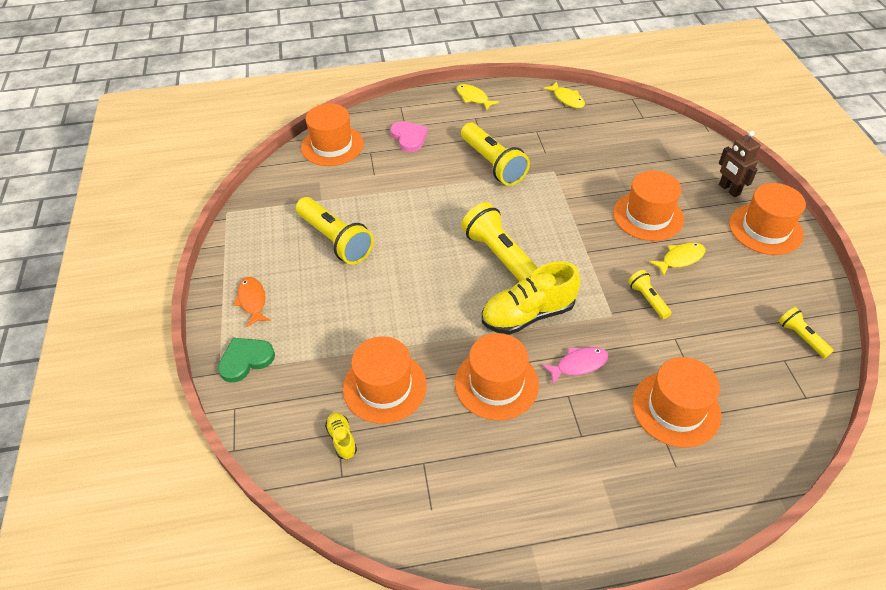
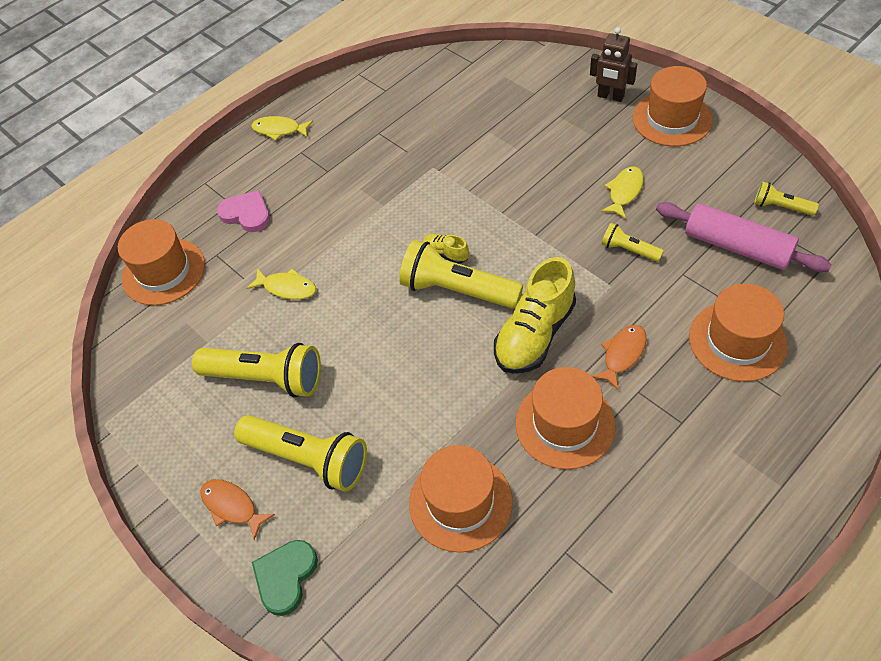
camera: 30 degrees left, 5 degrees up
yellow shoe [325,412,357,459] -> yellow shoe moved to [423,234,469,264]
yellow flashlight [461,123,530,186] -> yellow flashlight moved to [234,415,367,492]
pink fish [541,347,609,385] -> orange fish [592,325,647,390]
yellow fish [543,81,585,108] -> yellow fish moved to [246,268,316,300]
orange hat [613,171,684,241] -> none
none -> pink rolling pin [656,202,832,272]

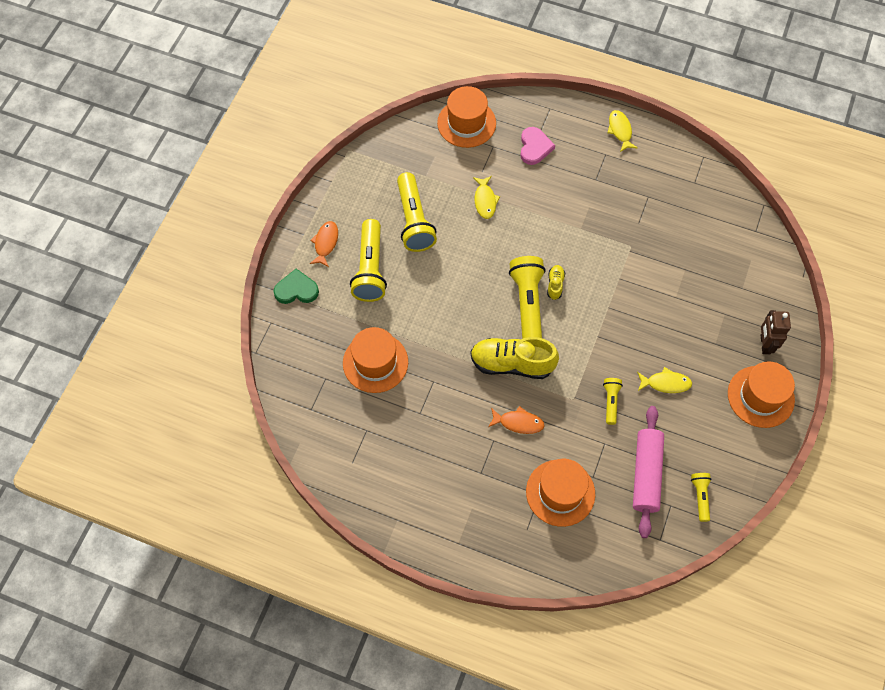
camera: 60 degrees right, 10 degrees up
orange hat [515,367,615,470] -> none

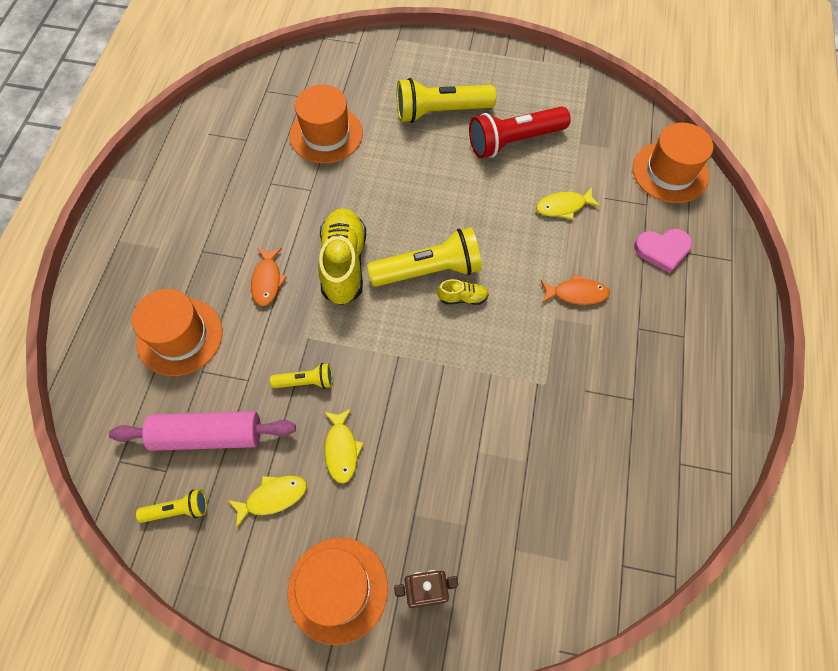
camera: 80 degrees right, 0 degrees up
green heart [274,269,319,304] -> none
orange fish [310,221,338,267] -> orange fish moved to [541,274,610,305]
yellow flashlight [397,172,437,252] -> red flashlight [469,106,571,158]
yellow fish [607,110,638,152] -> yellow fish moved to [228,475,307,528]

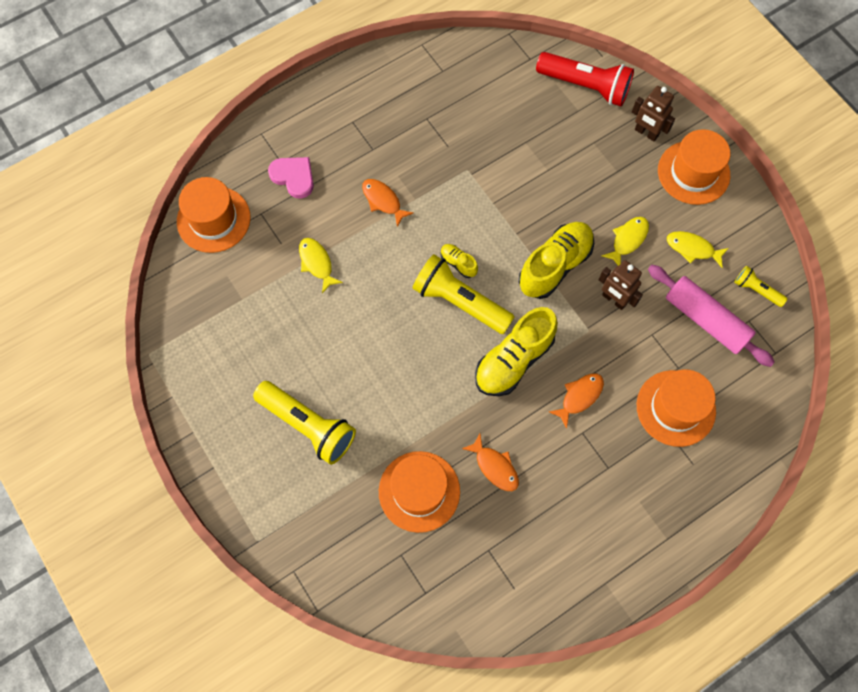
camera: 135 degrees left, 5 degrees up
yellow flashlight [270,363,333,389] -> brown robot [599,260,643,310]
red flashlight [469,106,571,158] -> red flashlight moved to [536,52,634,106]
yellow fish [536,188,601,220] -> yellow fish turned 150 degrees counterclockwise [299,238,343,293]
none -> orange fish [462,434,519,491]
none -> yellow shoe [519,222,594,299]

